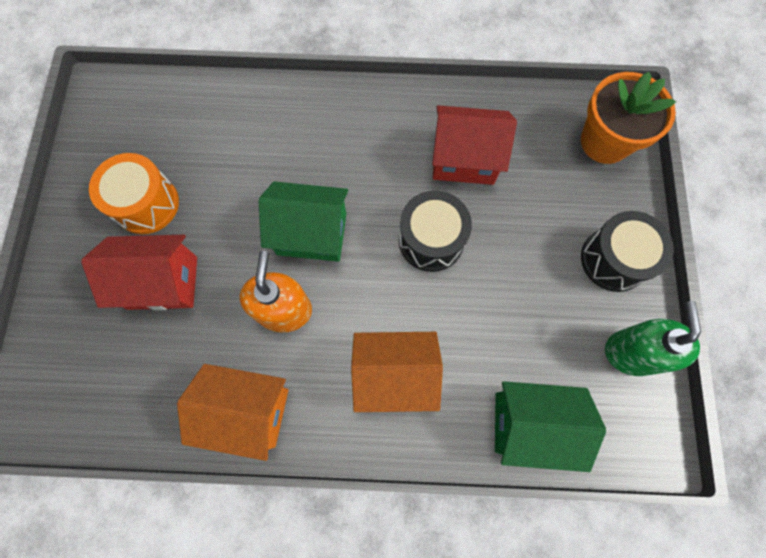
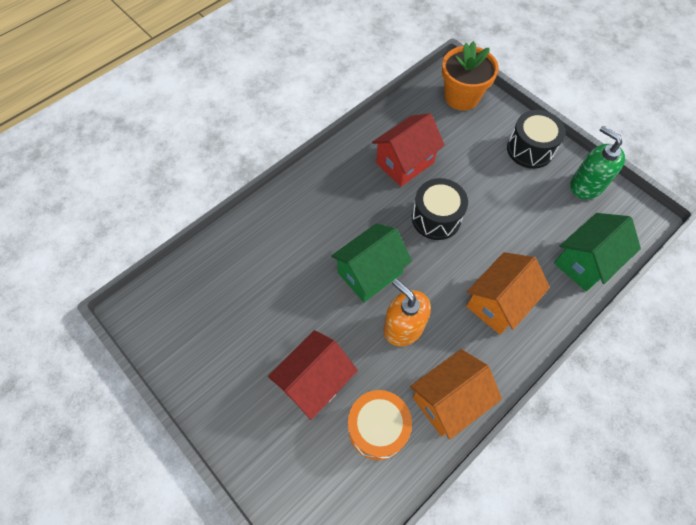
camera: 45 degrees left, 10 degrees down
orange drum [89,153,179,234] -> orange drum moved to [348,390,412,460]

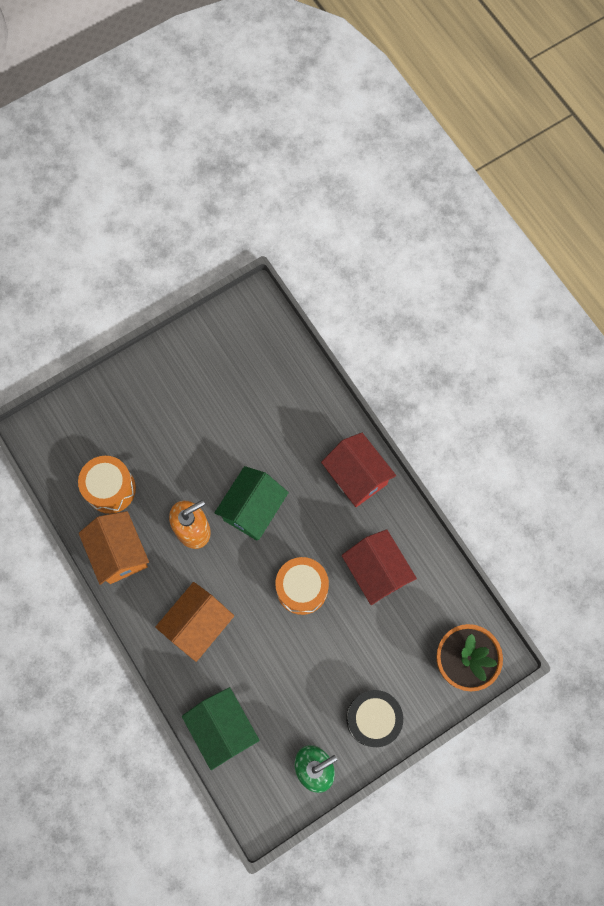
camera: 100 degrees right, 10 degrees up
red house [268,330,358,420] -> red house moved to [321,433,396,507]
green house [331,223,412,302] -> green house turned 60 degrees clockwise [215,466,289,540]
black drum [412,178,468,240] -> orange drum [275,557,329,615]
orange house [466,252,550,335] -> orange house turned 75 degrees clockwise [156,582,234,662]

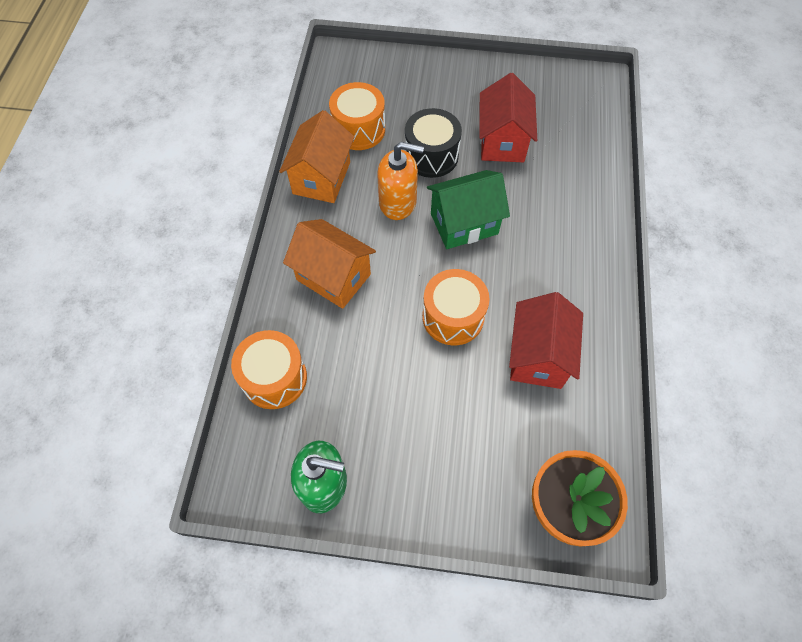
camera: 40 degrees right, 10 degrees down
orange house [156,582,234,662] -> orange house turned 45 degrees clockwise [283,219,376,309]
green house [182,687,260,770] -> orange drum [231,330,307,409]
red house [321,433,396,507] -> red house moved to [479,73,537,162]
black drum [346,690,403,747] -> black drum moved to [405,108,462,178]

